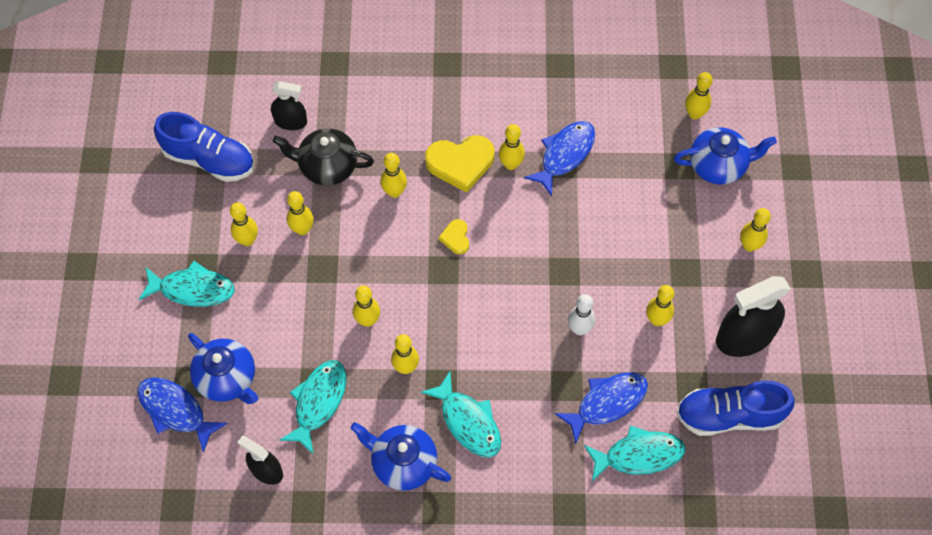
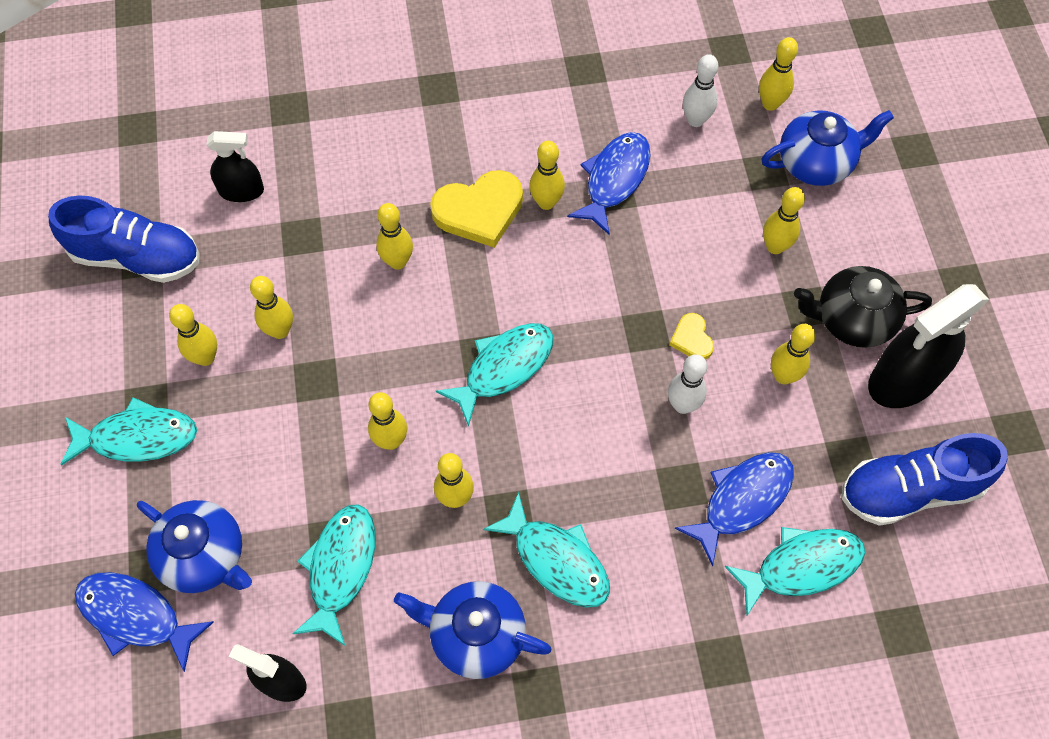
camera: 10 degrees left, 0 degrees up
black teapot [273,128,374,186] -> black teapot moved to [794,266,932,348]
yellow heart [439,219,469,254] -> yellow heart moved to [669,313,714,360]
yellow bowling pin [740,208,771,252] -> yellow bowling pin moved to [763,187,805,254]
none -> turquoise fish [436,323,553,427]
none -> white bowling pin [683,54,718,127]

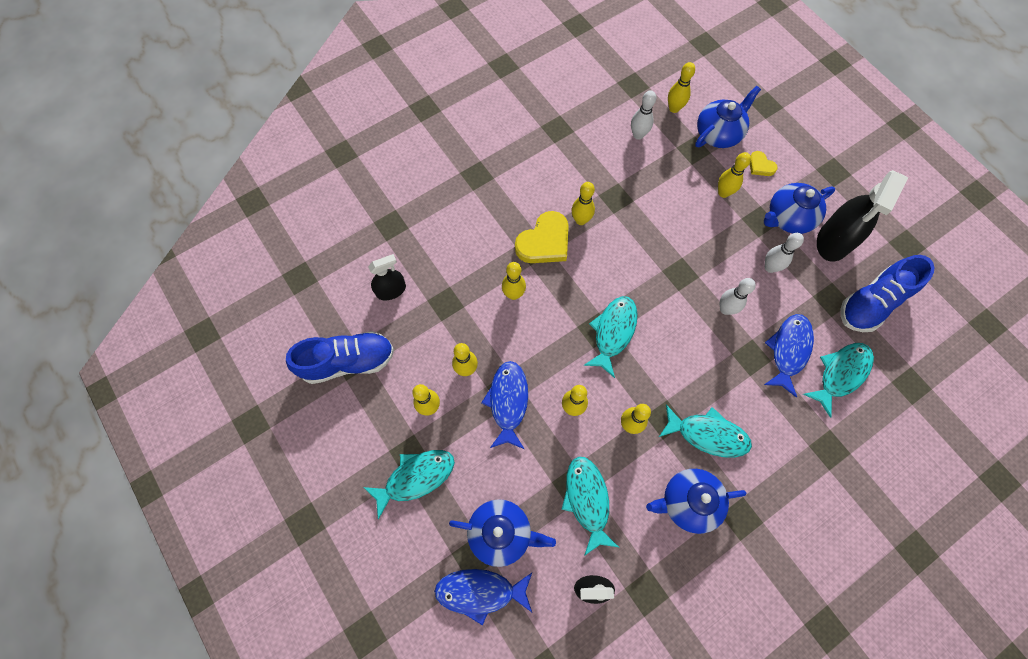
camera: 25 degrees left, 5 degrees up
blue fish [567,132,650,235] -> blue fish moved to [481,361,528,449]
yellow heart [669,313,714,360] -> yellow heart moved to [750,151,778,176]
yellow bowling pin [771,324,816,384] -> white bowling pin [765,233,804,273]
black teapot [794,266,932,348] -> blue teapot [764,183,835,234]

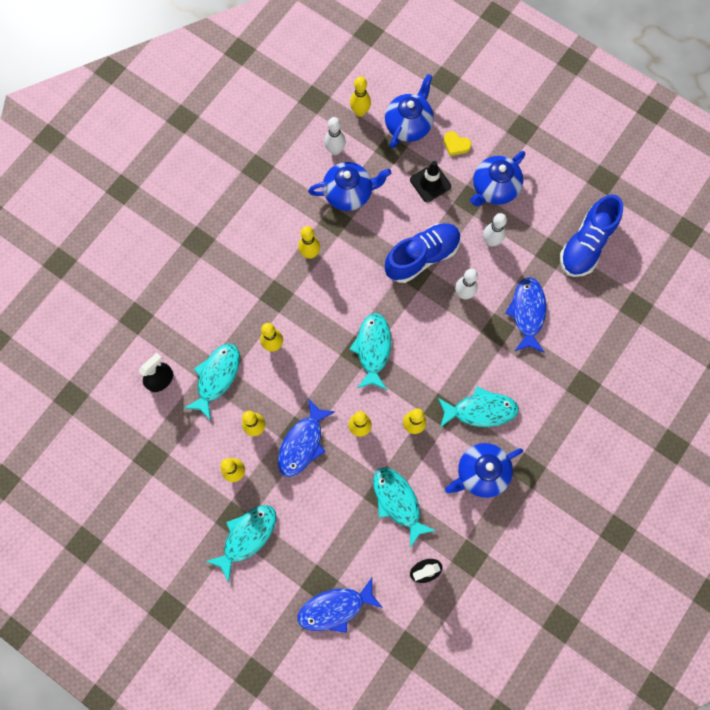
camera: 20 degrees left, 5 degrees up
blue shoe [286,331,394,384] -> blue shoe moved to [385,223,461,283]
blue teapot [449,499,556,567] -> blue teapot moved to [308,162,391,211]
blue fish [481,361,528,449] -> blue fish turned 135 degrees counterclockwise [278,398,335,477]
yellow heart [515,211,569,263] -> none
yellow bowling pin [718,152,751,198] -> black traffic cone [410,161,451,202]
turquoise fish [803,343,874,418] -> turquoise fish moved to [184,343,240,421]
black spray bottle [817,170,908,262] -> none

